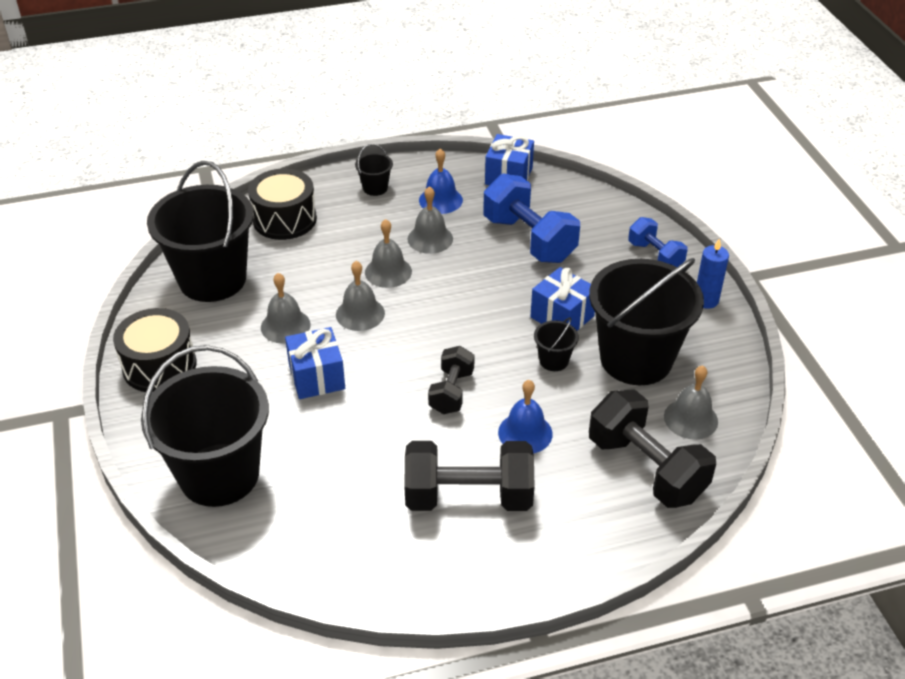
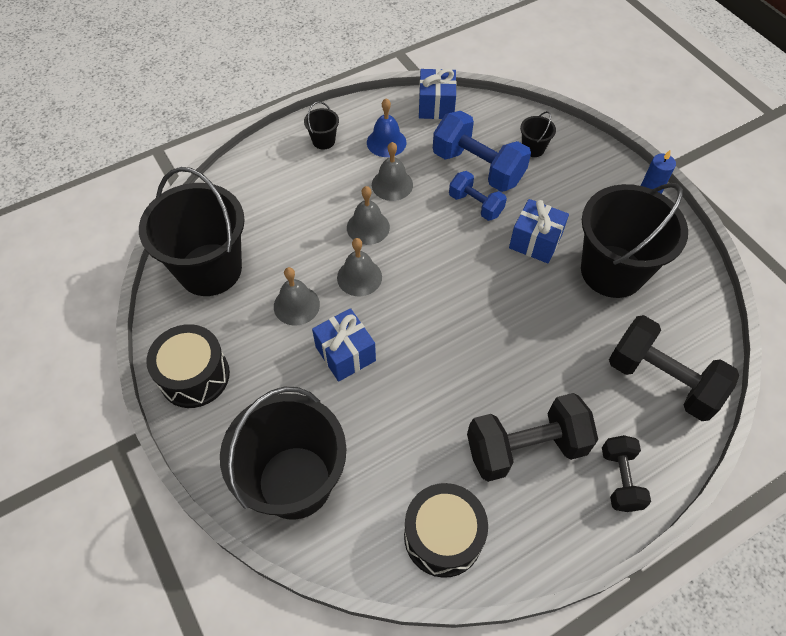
camera: 15 degrees left, 15 degrees up
black drum [248,169,317,240] -> black drum moved to [404,483,488,578]
black dumbbell [428,346,475,414] -> black dumbbell moved to [602,435,651,512]
blue bell [498,380,553,454] -> none
black bucket [534,317,579,371] -> black bucket moved to [520,111,556,157]
blue dumbbell [628,217,687,267] -> blue dumbbell moved to [449,171,507,221]
grey bell [664,366,718,440] -> none

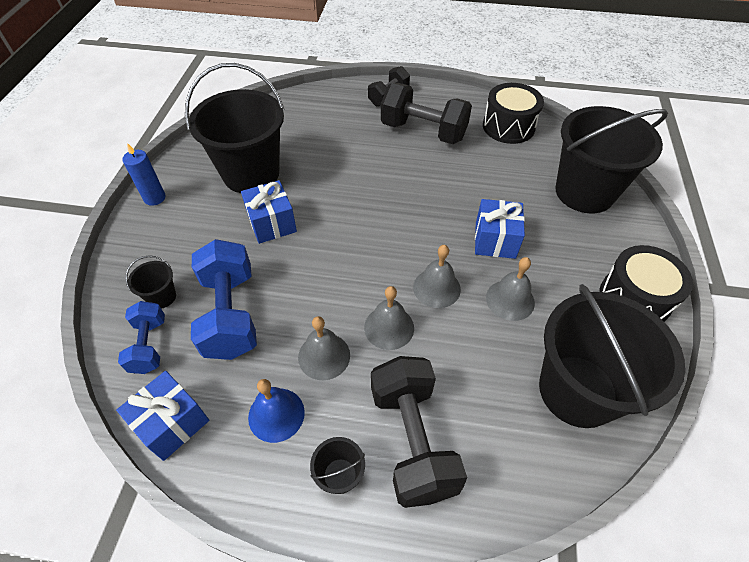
camera: 140 degrees left, 5 degrees down
blue dumbbell [449,171,507,221] -> blue dumbbell moved to [118,301,165,374]
black dumbbell [609,315,739,421] -> black dumbbell moved to [371,356,467,508]

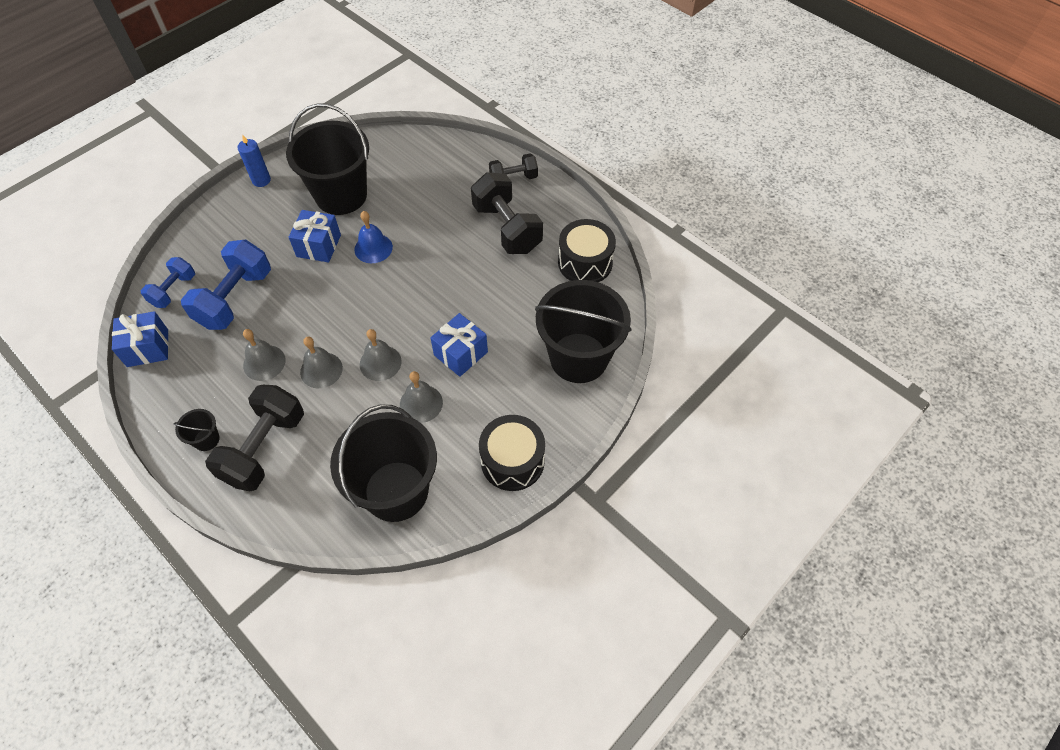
camera: 35 degrees right, 5 degrees up
black bucket [125,255,176,309] -> none
blue bell [248,379,305,443] -> blue bell moved to [355,211,393,263]

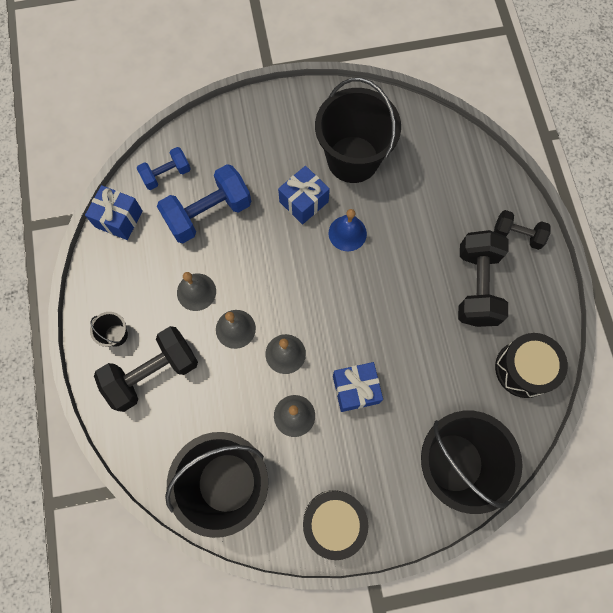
camera: 35 degrees right, 15 degrees up
blue candle [237,134,271,187] -> none

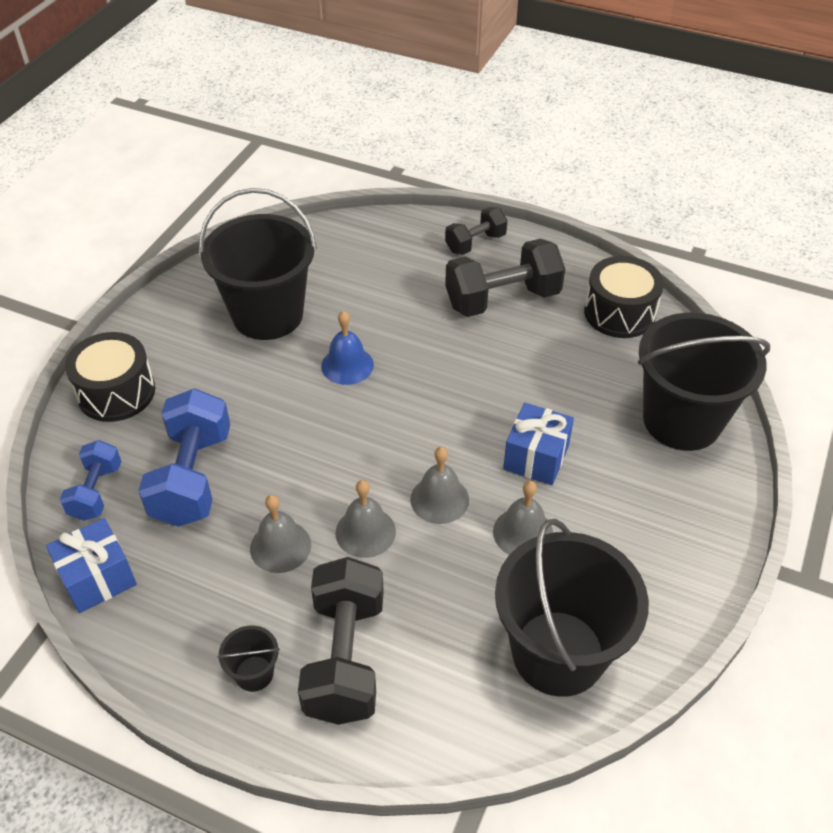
camera: 55 degrees left, 25 degrees down
blue gift [278,166,330,225] -> none
black drum [303,490,368,560] -> black drum moved to [65,332,155,422]
black dumbbell [458,230,508,327] -> black dumbbell turned 60 degrees counterclockwise [445,239,565,317]

